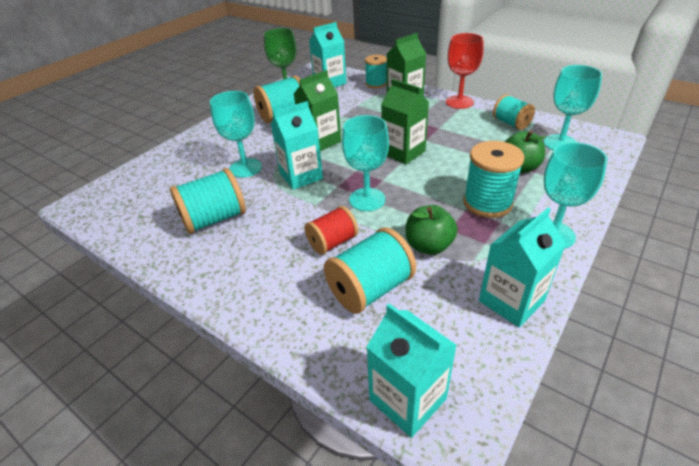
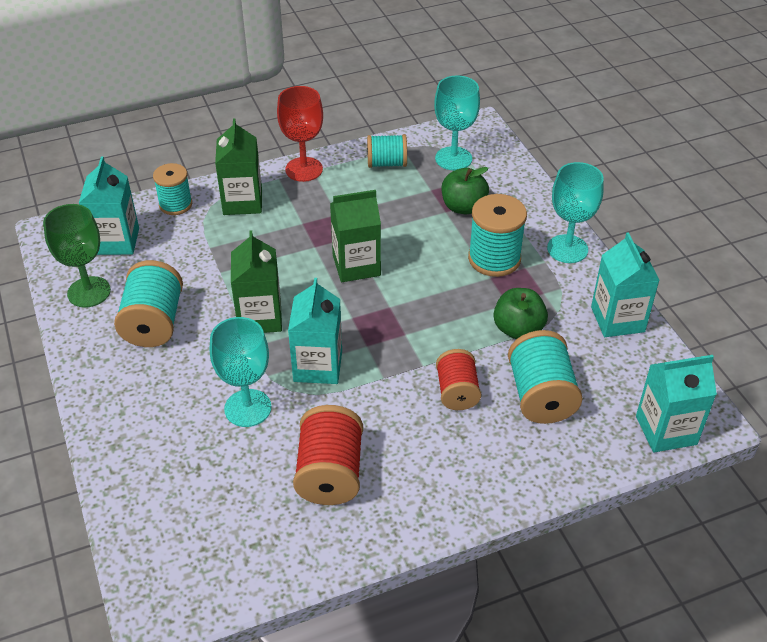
camera: 60 degrees left, 5 degrees up
turquoise spool [170,168,246,234] -> red spool [293,405,363,505]
turquoise goblet [342,115,389,211] -> none

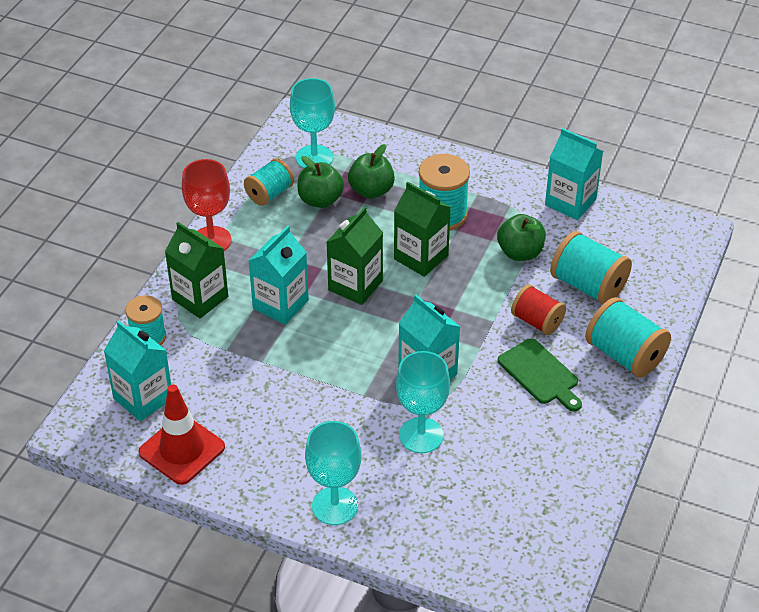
camera: 45 degrees left, 0 degrees up
green goblet [43,204,111,308] -> red traffic cone [139,384,225,485]
turquoise spool [114,260,183,347] -> turquoise spool moved to [585,297,671,378]
green carton [231,230,282,333] -> green carton moved to [394,182,451,277]
red spool [293,405,363,505] -> none
turquoise goblet [547,162,604,263] -> turquoise goblet moved to [305,421,361,525]
turquoise carton [636,355,717,452] -> turquoise carton moved to [248,226,309,325]
none -> green apple [298,156,344,208]
none -> green cutting board [498,338,582,411]

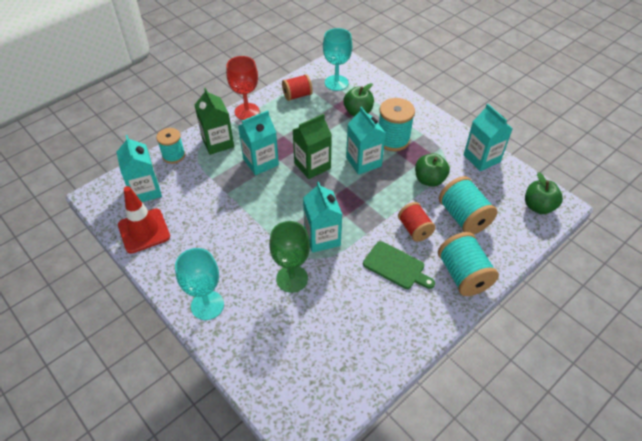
camera: 25 degrees right, 5 degrees up
turquoise spool [244,158,294,206] -> red spool [282,74,313,101]
green apple [298,156,344,208] -> green apple moved to [525,172,563,214]
green carton [394,182,451,277] -> turquoise carton [346,107,386,175]
turquoise goblet [396,351,450,453] -> green goblet [269,221,310,293]
green cutting board [498,338,582,411] -> green cutting board turned 45 degrees counterclockwise [363,241,435,289]

